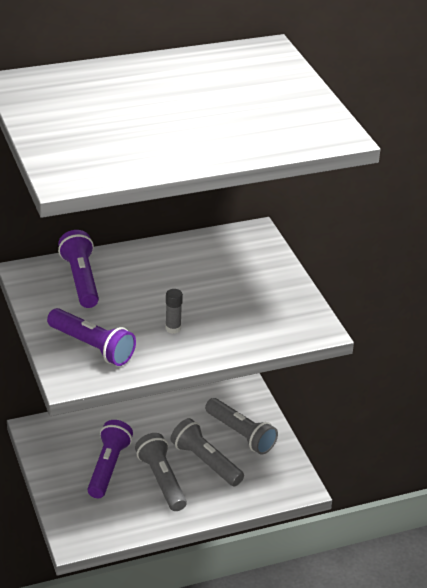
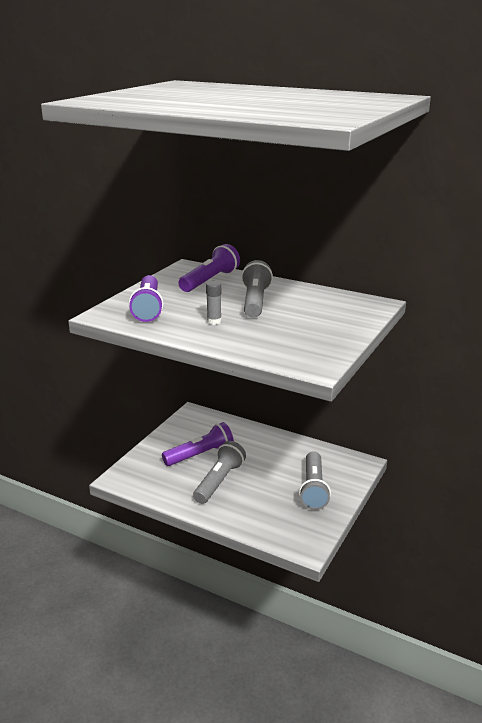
camera: 50 degrees right, 10 degrees down
grey flashlight [171,418,244,486] -> grey flashlight moved to [241,260,273,318]

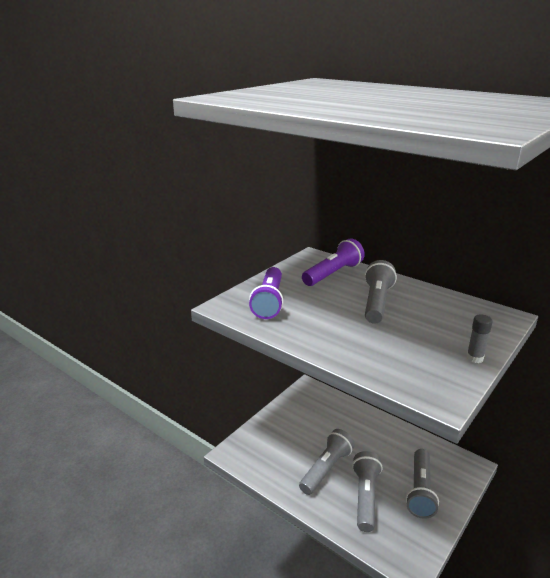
camera: 10 degrees right, 0 degrees up
purple flashlight [162,422,234,466] -> none
grey glue stick [206,281,221,325] -> grey glue stick moved to [466,314,493,363]
none -> grey flashlight [352,451,383,532]

